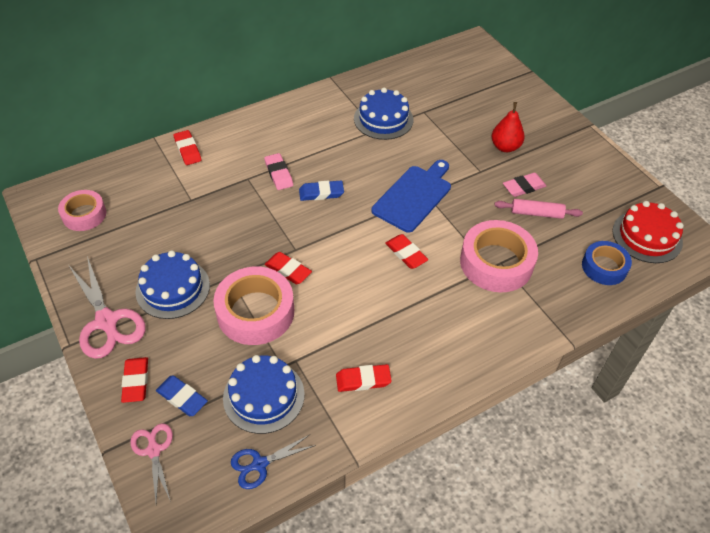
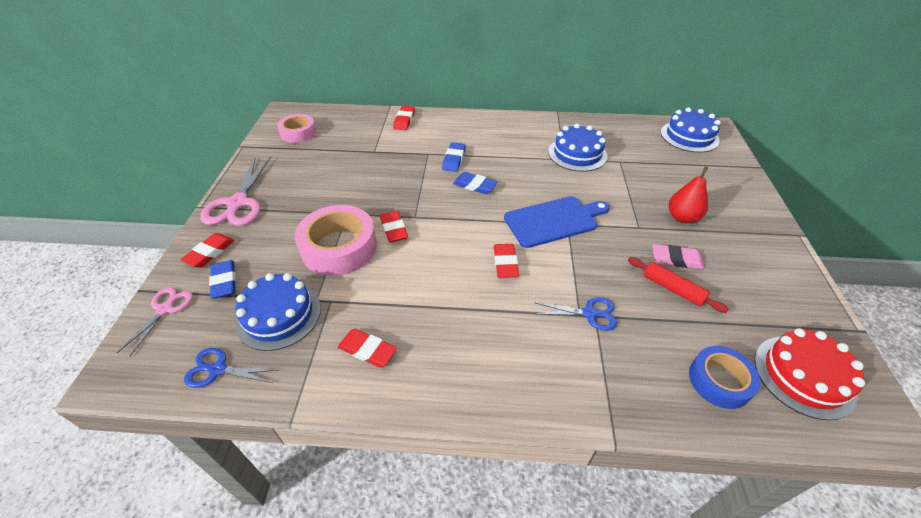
camera: 35 degrees right, 5 degrees down
blue cake [135,250,210,319] -> blue cake moved to [661,107,721,153]
pink eraser [264,153,293,190] -> blue eraser [442,142,466,172]
pink tape [460,220,538,292] -> blue scissors [534,297,617,331]
pink rolling pin [494,199,583,219] -> red rolling pin [628,257,729,313]

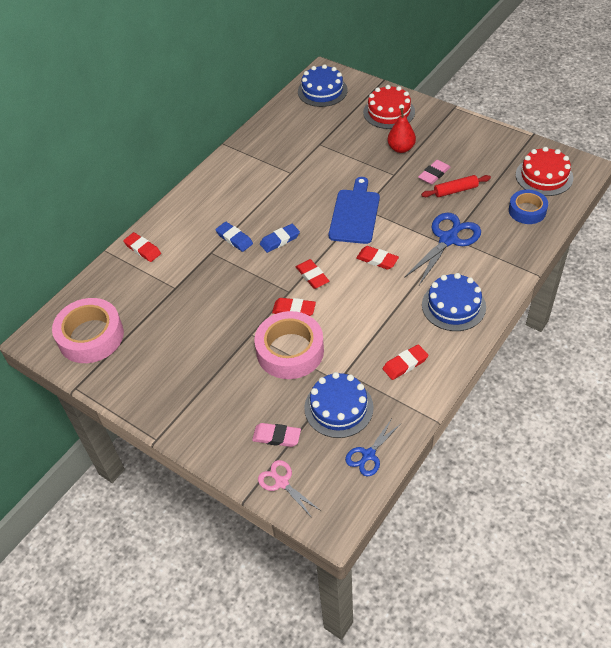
camera: 55 degrees left, 5 degrees up
red eraser [180,233,234,268] -> red eraser moved to [296,259,329,289]
pink scissors [200,156,271,226] -> none
blue eraser [209,260,236,299] -> pink eraser [252,423,301,447]
pink tape [277,114,316,143] -> pink tape [52,298,124,363], size x1.63
blue scissors [534,297,617,331] -> blue scissors [404,212,481,285], size x1.73
blue cake [548,124,607,172] -> blue cake moved to [422,273,486,331]
none -> red cake [363,85,415,129]

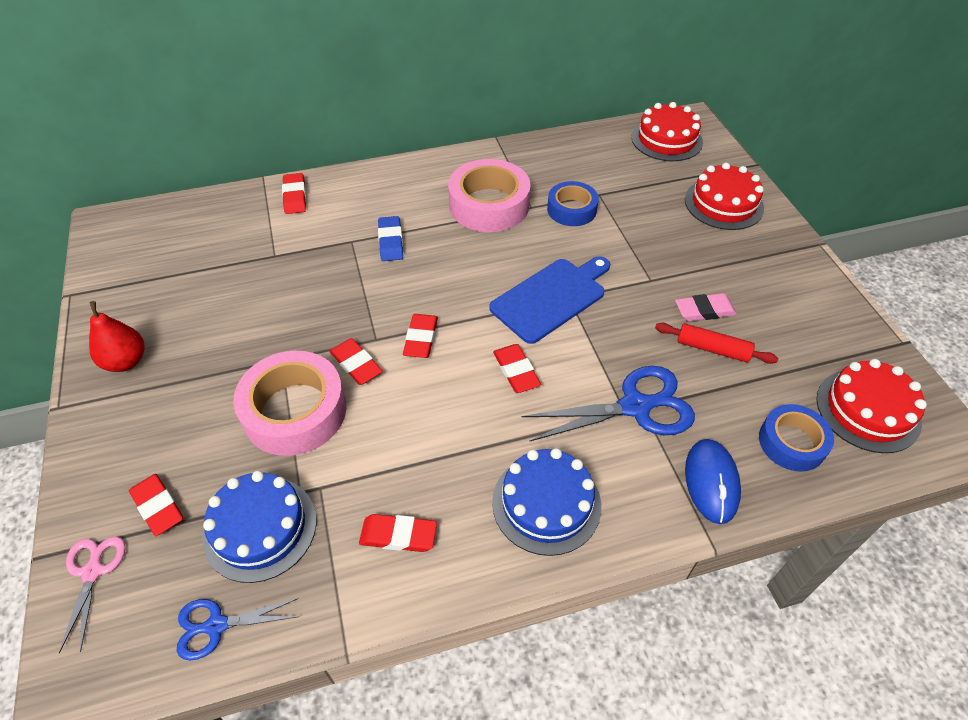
camera: 35 degrees right, 0 degrees up
pink tape [52,298,124,363] -> pink tape moved to [448,159,531,232]
pink eraser [252,423,301,447] -> red eraser [129,474,183,536]
blue eraser [260,224,300,253] -> none
blue cake [298,64,348,107] -> red cake [631,102,703,161]
red pear [387,108,416,153] -> red pear moved to [89,301,145,372]
none -> blue tape [547,181,599,226]
none -> blue mouse [685,439,741,524]

